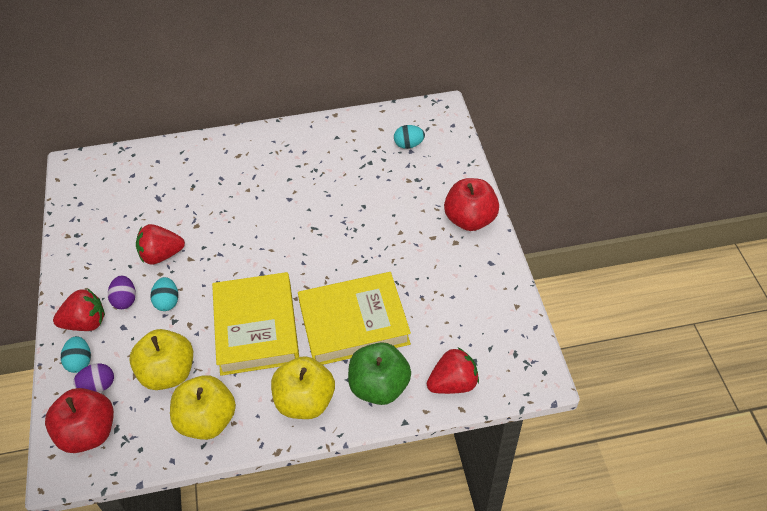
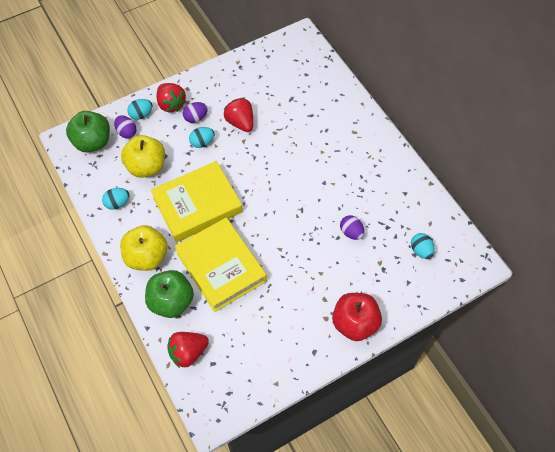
camera: 70 degrees right, 10 degrees up
red apple [45,388,114,453] -> green apple [66,111,110,153]
yellow apple [170,375,236,440] -> turquoise egg [102,188,129,210]
red strawberry [427,347,479,394] -> red strawberry turned 105 degrees clockwise [167,332,209,368]
none -> purple egg [340,215,364,240]

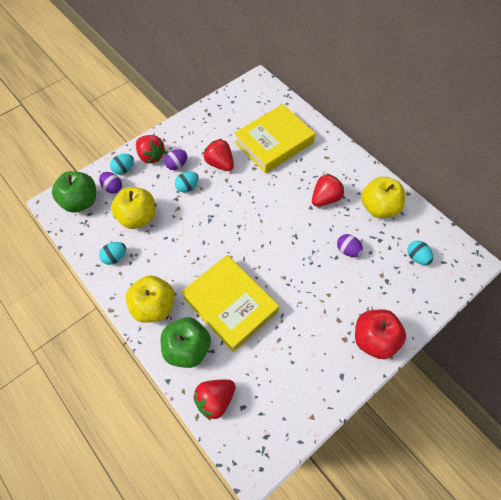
camera: 10 degrees left, 0 degrees up
yellow book [151,161,243,242] -> yellow book moved to [234,104,315,173]
none -> red strawberry [312,173,344,207]
none -> yellow apple [361,177,405,218]

